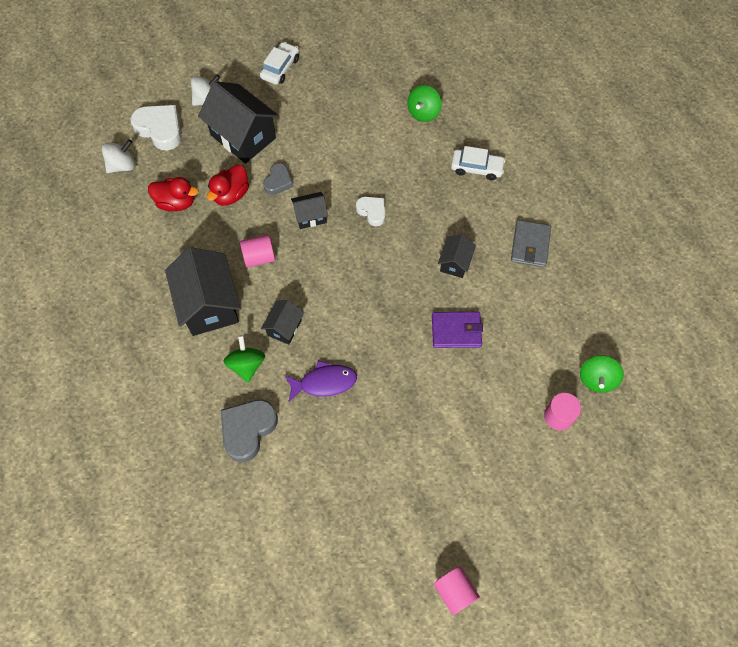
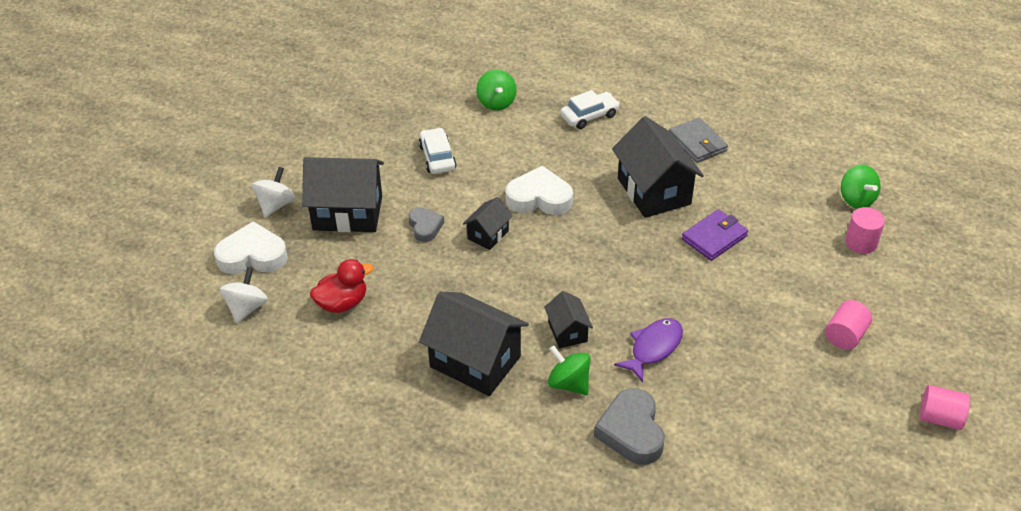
camera: 40 degrees left, 20 degrees down
red duck [207,165,249,206] -> none
pink cylinder [240,235,275,267] -> pink cylinder moved to [825,300,872,350]
white car [260,42,299,85] -> white car moved to [419,128,457,174]
white heart [356,197,385,226] -> white heart [505,166,573,215], size x1.67
black house [438,234,476,278] -> black house [612,116,704,218], size x1.95

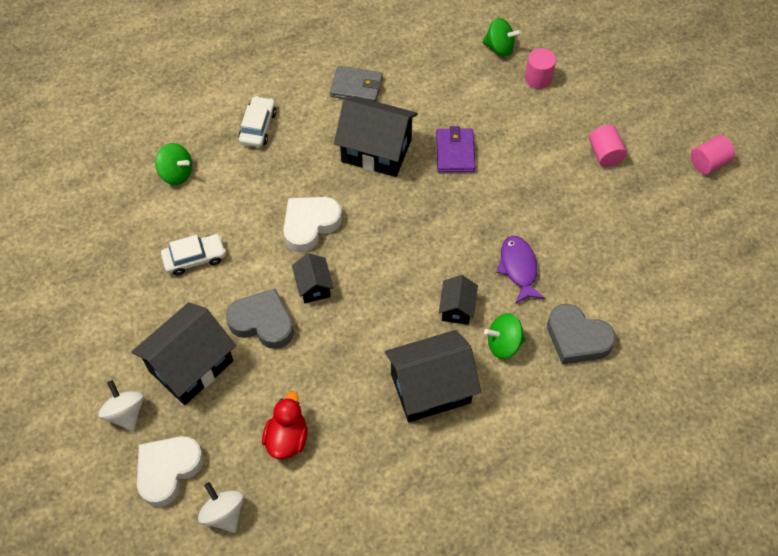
camera: 50 degrees left, 15 degrees up
grey heart [409,207,444,242] -> grey heart [226,289,294,349], size x1.67
white car [419,128,457,174] -> white car turned 135 degrees clockwise [161,234,226,276]
black house [544,291,593,348] -> black house turned 75 degrees clockwise [439,275,478,325]

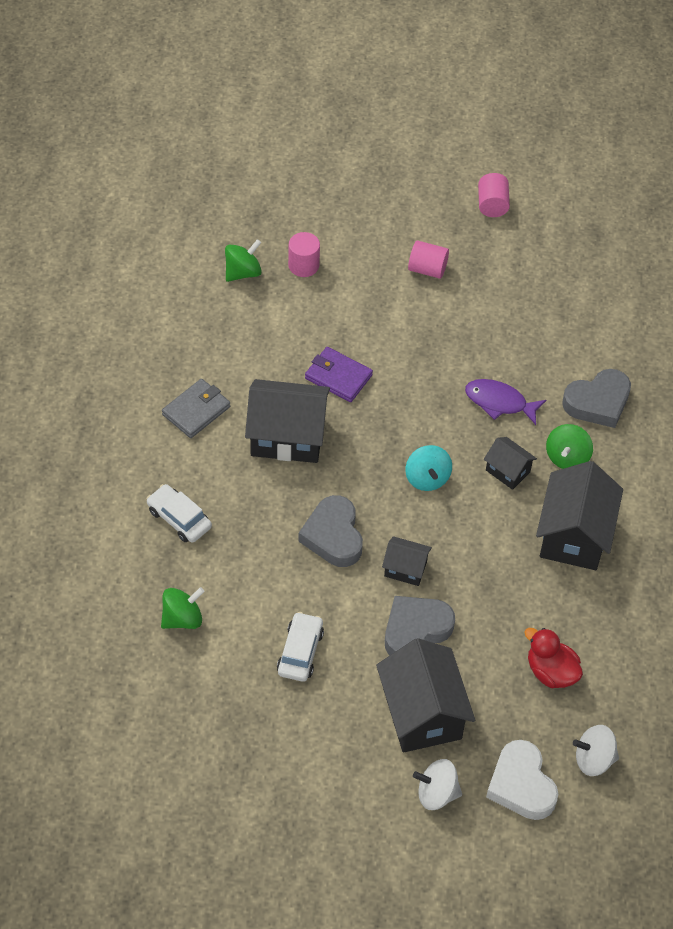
camera: 60 degrees left, 5 degrees down
white heart [283,197,342,252] -> grey heart [298,495,363,567]
black house [334,96,418,177] -> black house turned 45 degrees clockwise [245,379,330,463]
none -> turquoise spinning top [405,445,452,491]

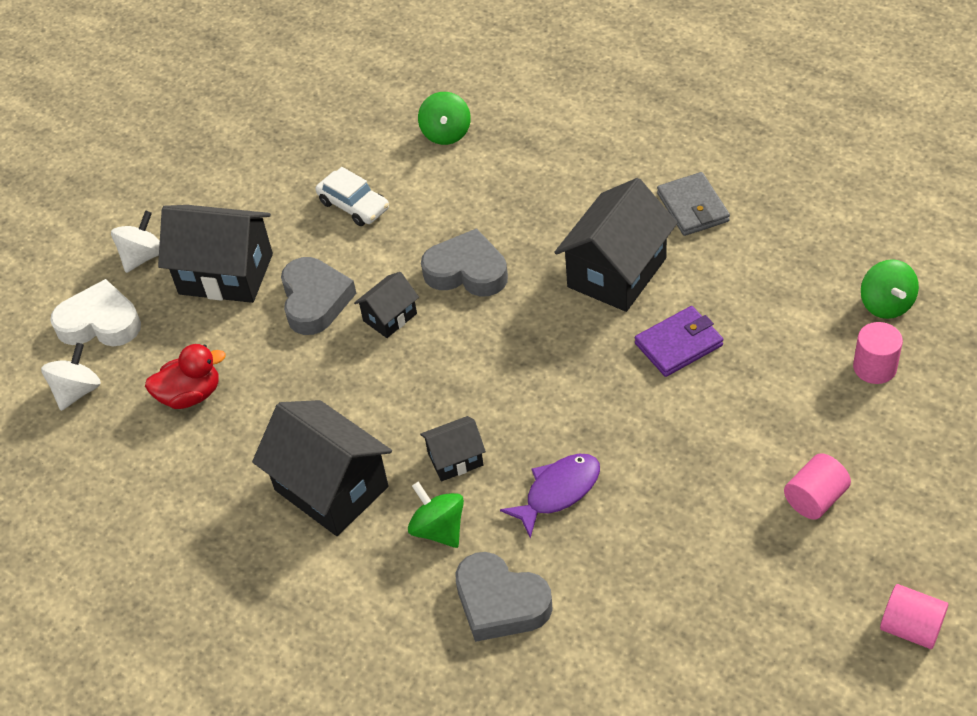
camera: 125 degrees right, 5 degrees down
white car [147,484,212,543] -> none
turquoise spinning top [405,445,452,491] -> none
grey heart [562,369,631,428] -> grey heart turned 60 degrees counterclockwise [455,552,553,642]

